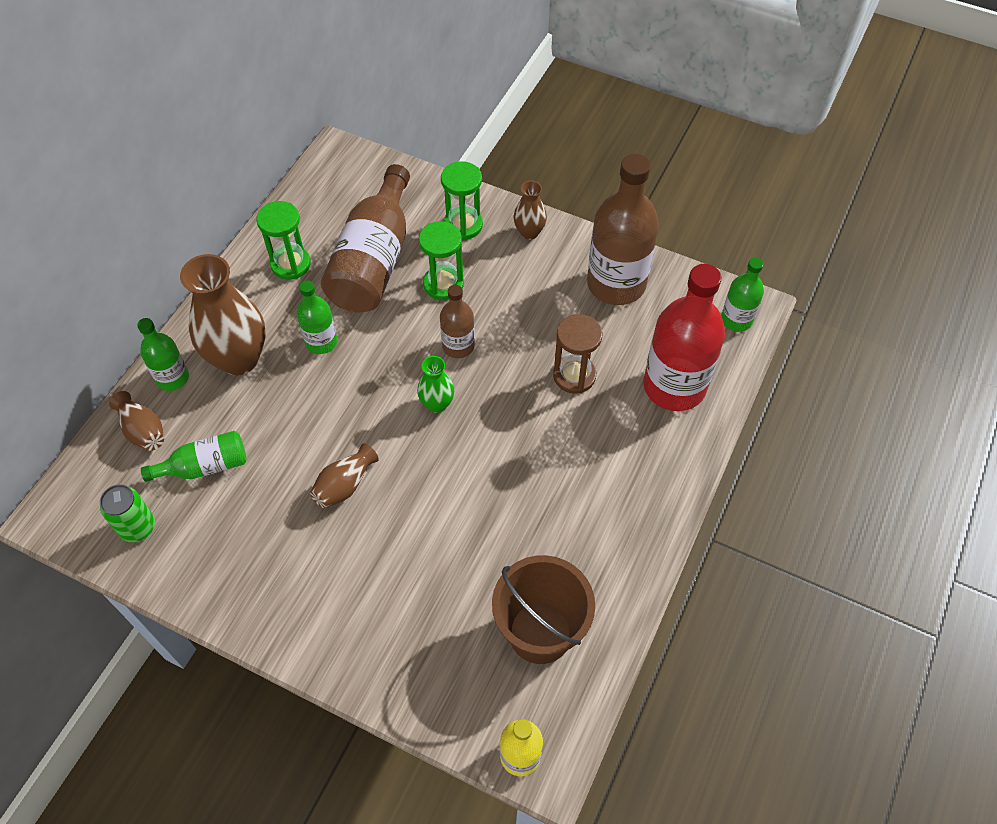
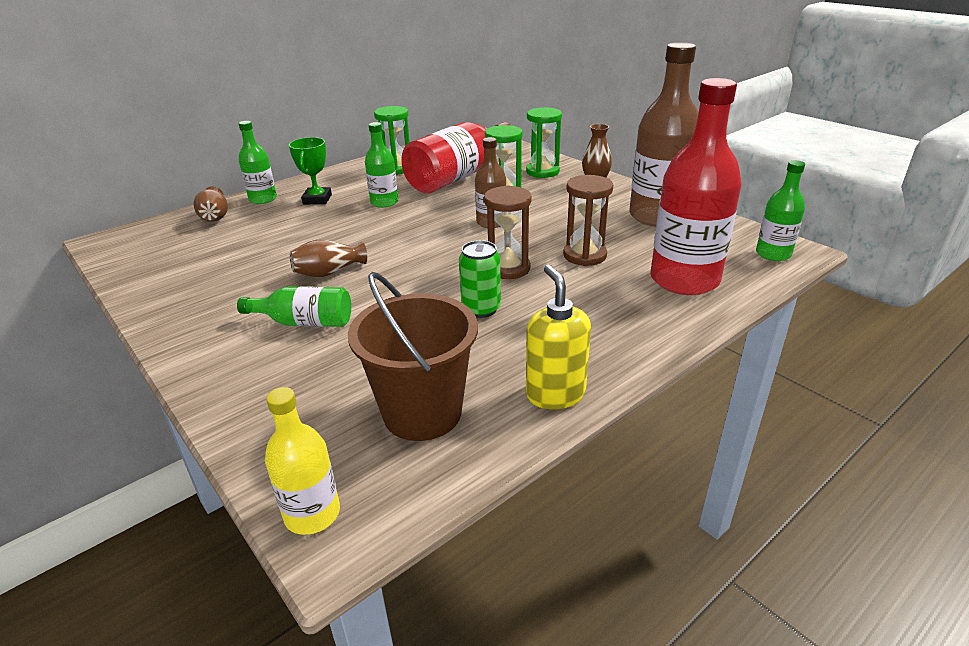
camera: 25 degrees right, 25 degrees down
green can [100,484,155,542] -> green can moved to [459,240,501,318]
green bottle [141,431,247,482] -> green bottle moved to [237,286,351,327]
brown vase [180,254,266,376] -> green trophy [289,137,332,204]
brown bottle [321,164,410,313] -> red bottle [401,122,510,193]
green vase [417,356,454,413] -> none
none -> brown hourglass [484,185,532,279]
none -> yellow soap dispenser [526,265,591,410]

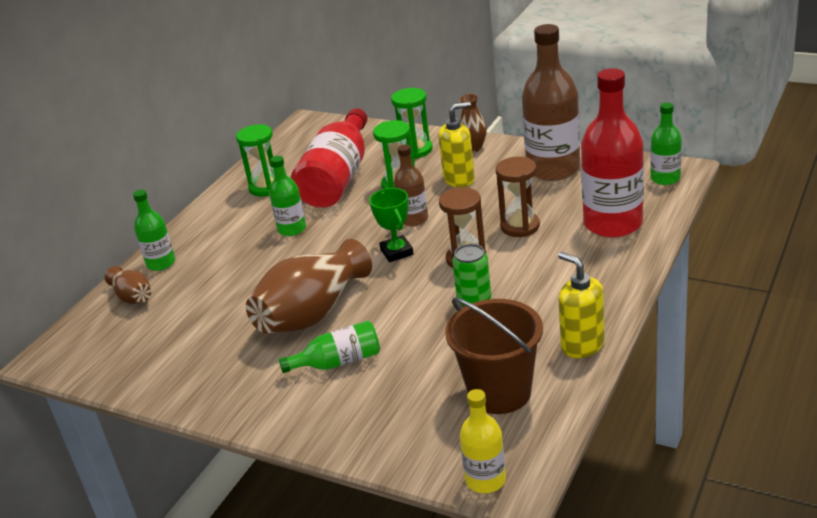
camera: 20 degrees left, 0 degrees up
green trophy [289,137,332,204] -> green trophy moved to [369,188,414,262]
brown vase [290,240,367,277] -> brown vase [246,239,372,334], size x2.00
none -> yellow soap dispenser [439,102,475,188]

